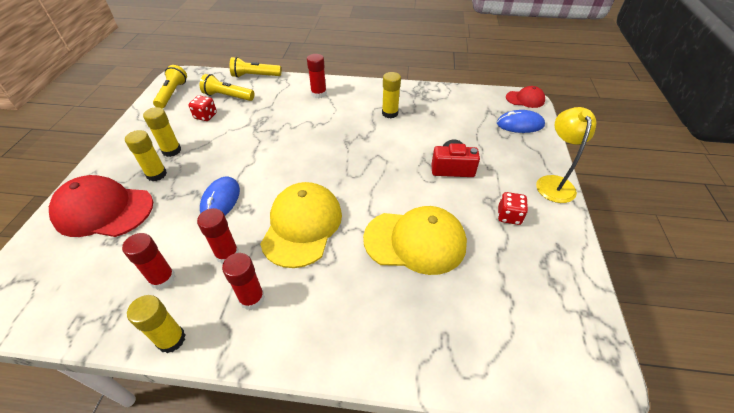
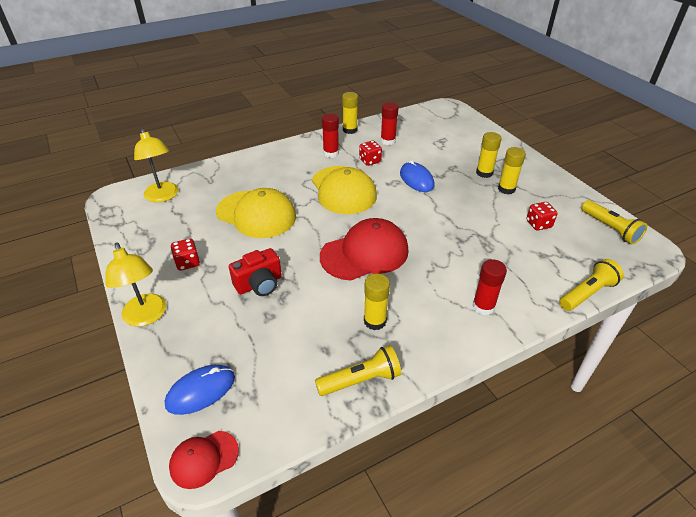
camera: 145 degrees right, 5 degrees down
red cap [49,175,153,237] -> red cap moved to [320,218,409,281]
red glue stick [197,208,239,264] -> red dice [359,141,382,166]
yellow flashlight [200,74,255,101] -> yellow flashlight moved to [315,345,401,396]
yellow cap [363,206,467,275] -> yellow cap turned 120 degrees counterclockwise [216,188,296,238]
none -> yellow lamp [134,128,178,202]

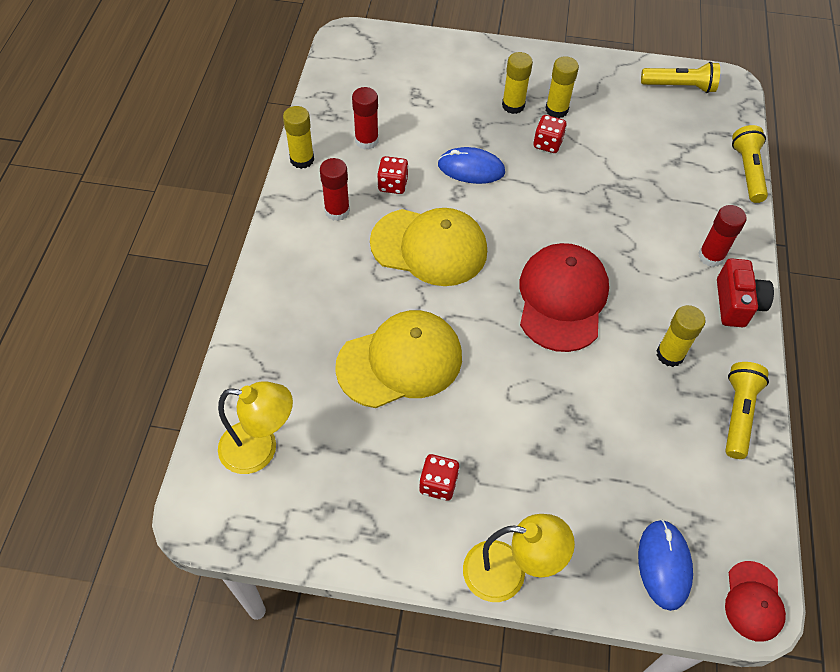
camera: 55 degrees left, 15 degrees up
red camera [229,248,282,296] -> red camera moved to [717,258,774,327]
red dice [526,202,557,230] -> red dice moved to [533,115,567,153]

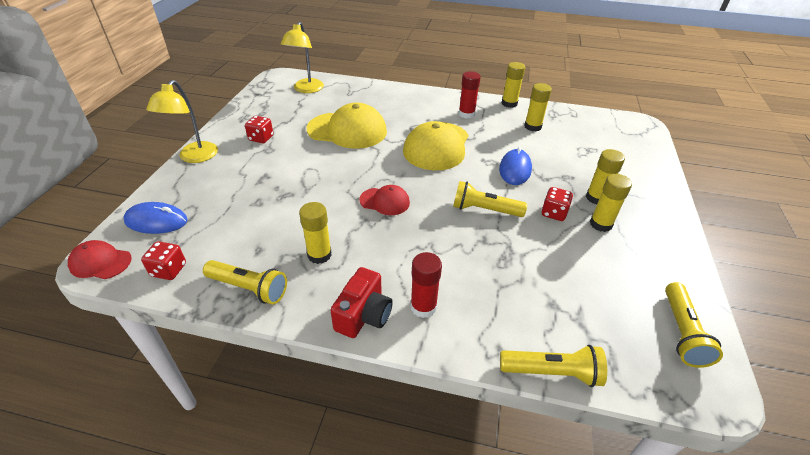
camera: 95 degrees right, 15 degrees down
yellow cap [335,310,462,408] -> yellow cap turned 60 degrees counterclockwise [307,103,387,149]
red glue stick [352,87,379,150] -> yellow glue stick [524,83,552,131]
red dice [377,156,409,194] -> red dice moved to [141,241,186,280]
red cap [520,243,609,352] -> red cap [359,185,410,215], size x0.53
red camera [717,258,774,327] -> red camera turned 75 degrees counterclockwise [330,267,393,338]
none -> yellow flashlight [453,181,527,217]

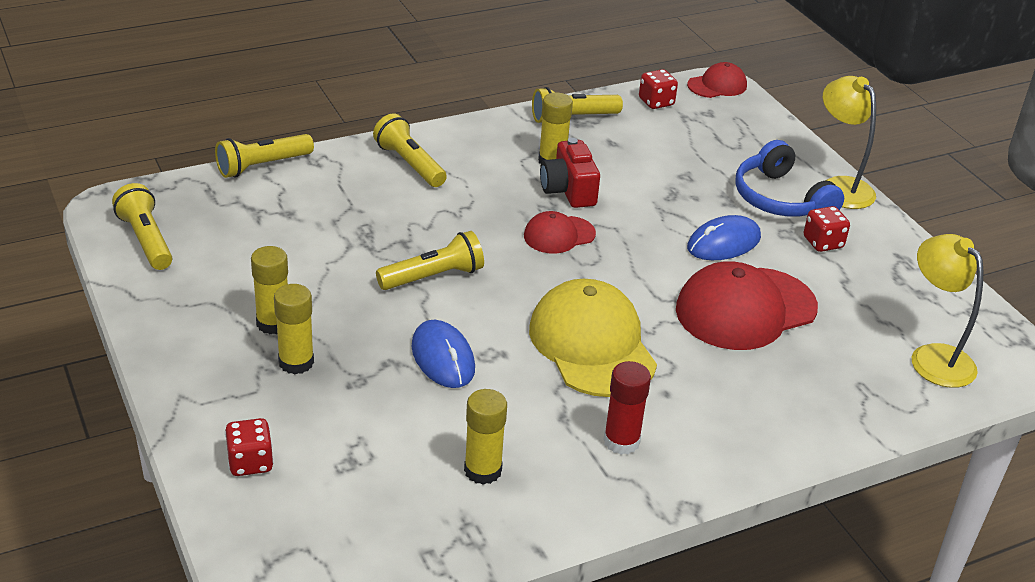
camera: 140 degrees right, 5 degrees down
blue mouse [123,202,188,234] -> blue mouse moved to [687,215,761,260]
yellow cap [307,103,387,149] -> red cap [676,261,818,350]
red camera [330,267,393,338] -> red camera moved to [540,138,600,208]
red glue stick [410,252,442,318] -> yellow flashlight [373,113,447,187]
yellow glue stick [502,62,525,108] -> none
red dice [541,187,573,221] -> red dice moved to [225,418,274,476]
none -> blue headphones [735,140,844,216]

